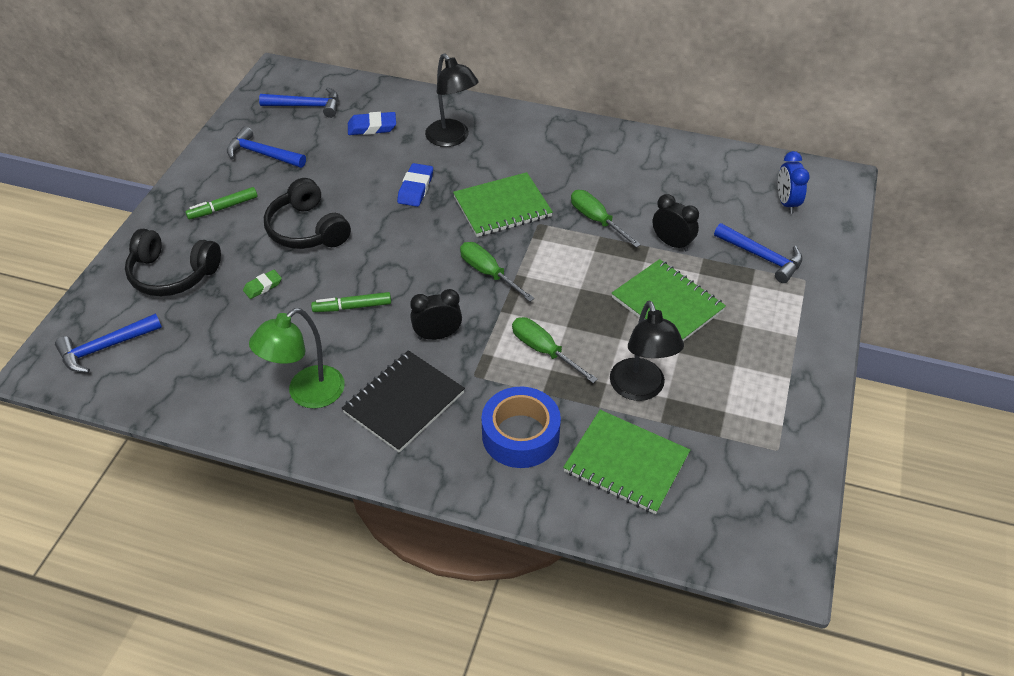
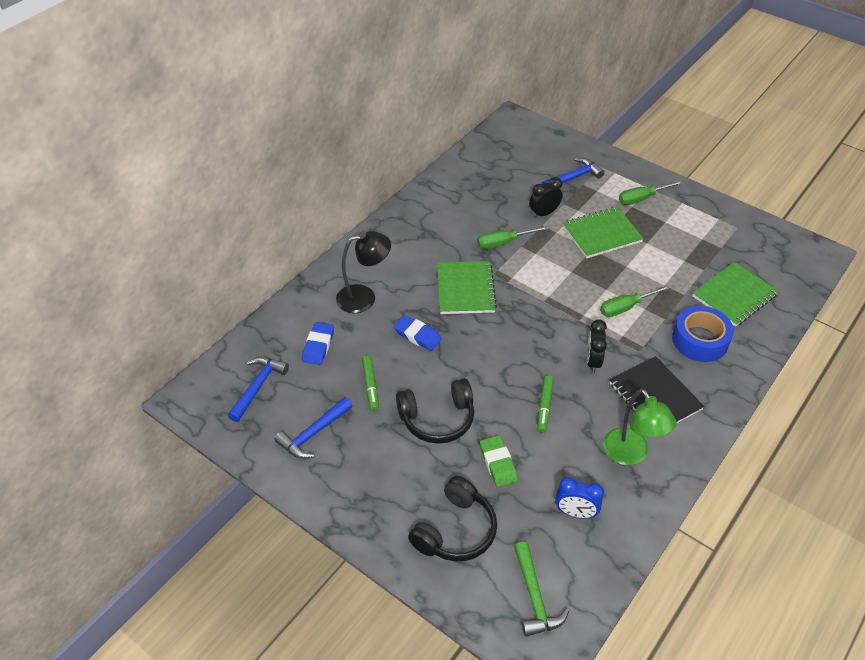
camera: 70 degrees left, 0 degrees up
blue hammer [55,314,162,373] -> green hammer [514,542,570,637]
green marker [185,187,257,220] -> green marker moved to [362,356,379,411]
green eraser [243,270,282,299] -> green eraser [480,435,518,487], size x1.53
green screwdriver [460,242,535,302] -> green screwdriver moved to [619,180,683,205]
black lamp [610,300,684,401] -> none
blue clock [778,151,810,214] -> blue clock moved to [555,477,604,519]

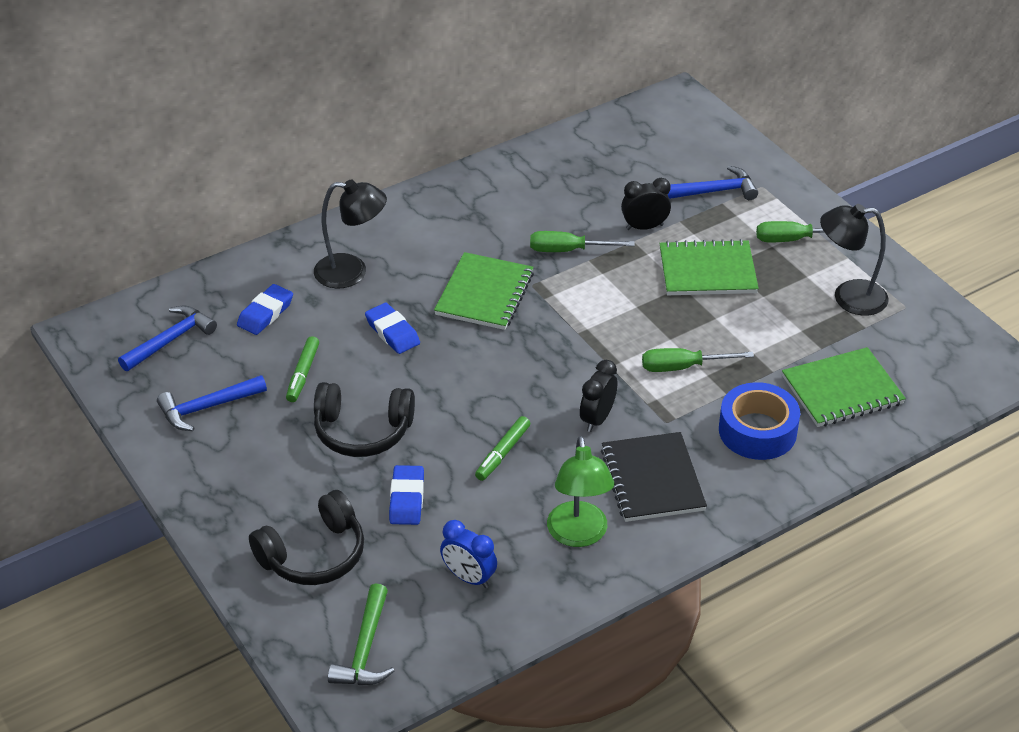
camera: 20 degrees right, 5 degrees down
green eraser [480,435,518,487] -> blue eraser [389,465,424,525]
none -> black lamp [820,204,889,316]

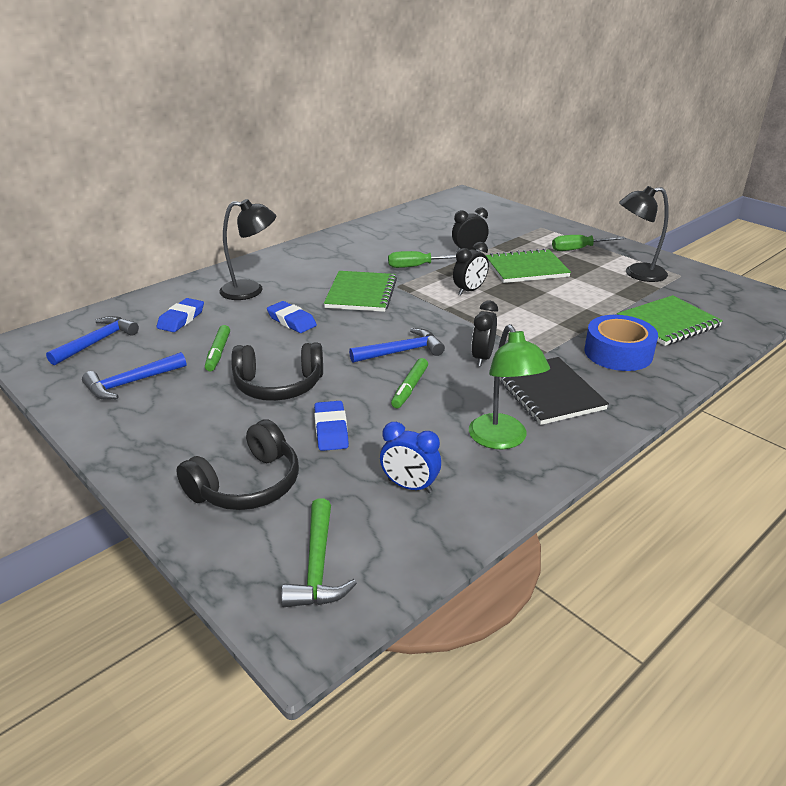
camera: 10 degrees left, 10 degrees down
green screwdriver [642,348,754,372] -> none
blue hammer [668,166,758,200] -> blue hammer moved to [349,328,445,363]
none -> black clock [453,242,489,295]

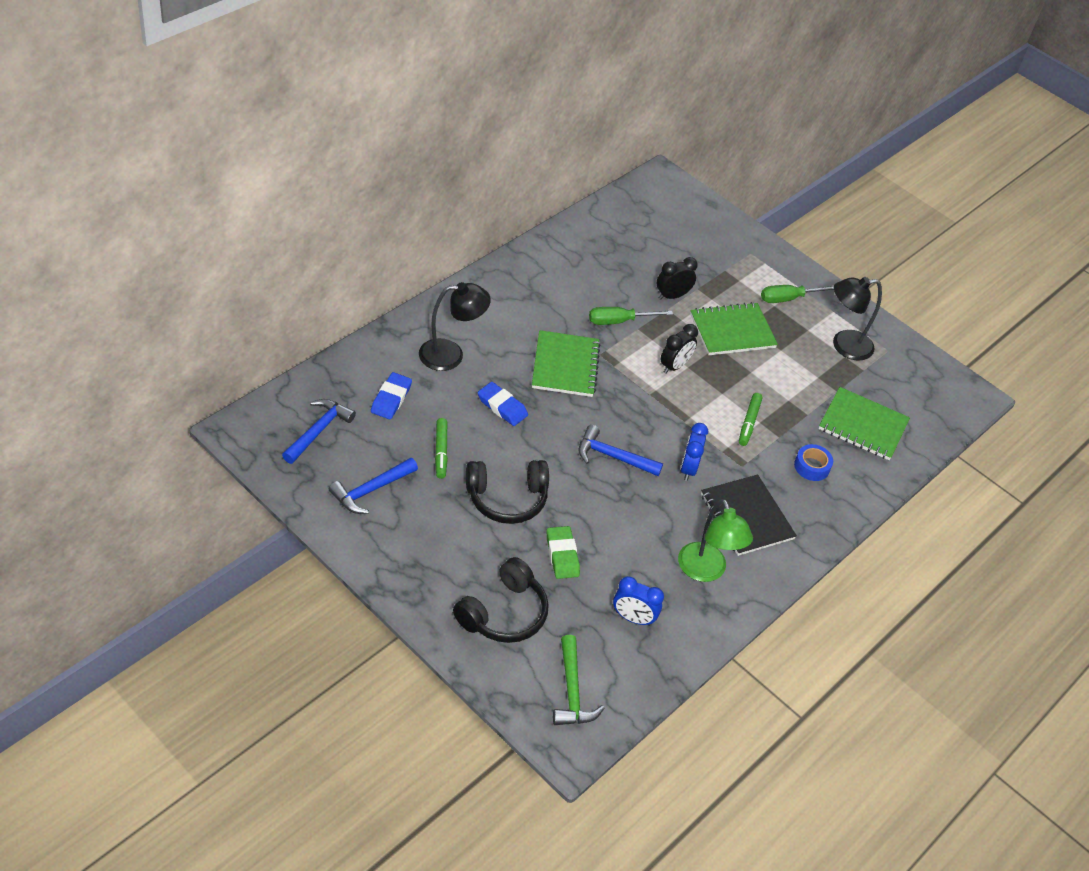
camera: 10 degrees left, 15 degrees up
blue eraser [314,401,349,451] -> green eraser [547,526,580,579]
blue hammer [349,328,445,363] -> blue hammer turned 135 degrees counterclockwise [579,425,663,476]
green marker [391,358,428,408] -> green marker moved to [739,393,763,446]
black clock [471,301,498,366] -> blue clock [681,423,708,481]
blue tape [584,315,658,371] -> blue tape [794,444,833,481], size x0.58
green notebook [617,295,723,346] -> green notebook turned 60 degrees clockwise [819,387,910,460]

